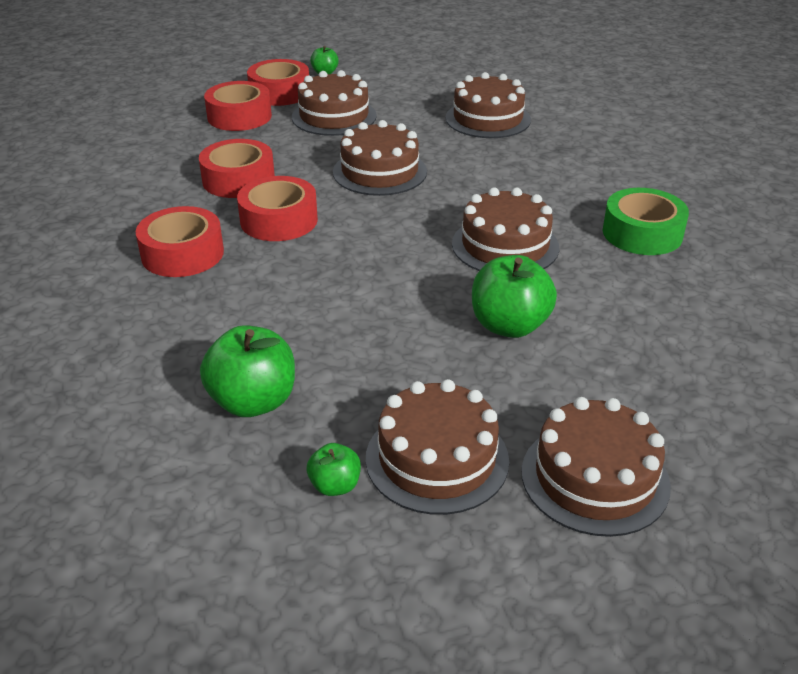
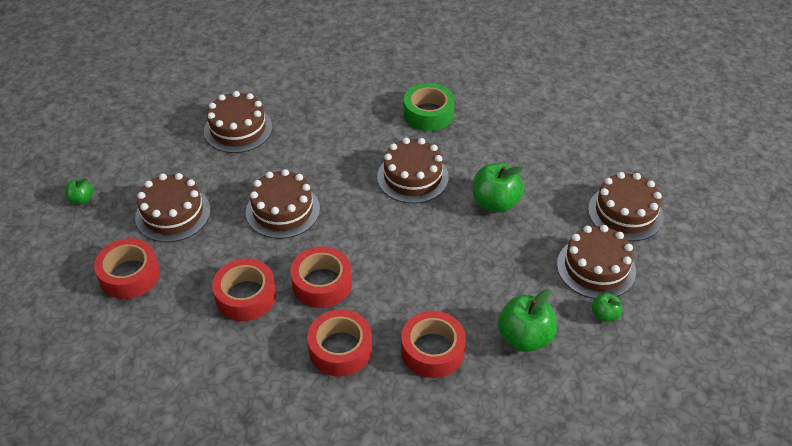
camera: 70 degrees left, 10 degrees up
red tape [247,59,309,106] -> red tape moved to [401,311,466,378]

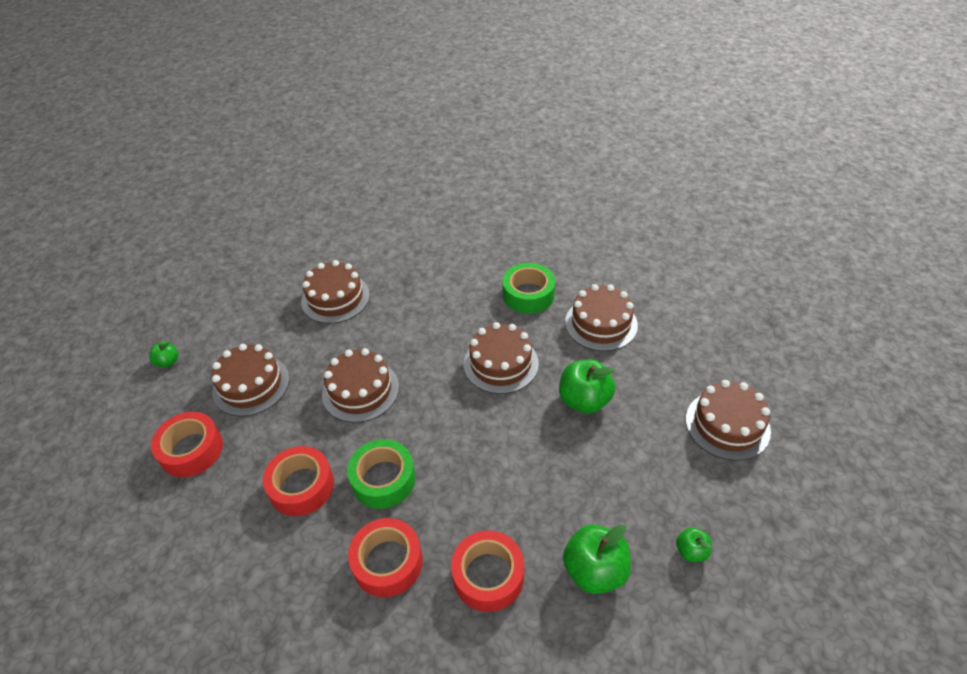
camera: 10 degrees right, 0 degrees up
red tape [290,246,352,308] -> green tape [347,439,416,509]
brown cake [557,225,636,299] -> brown cake moved to [565,284,638,351]

